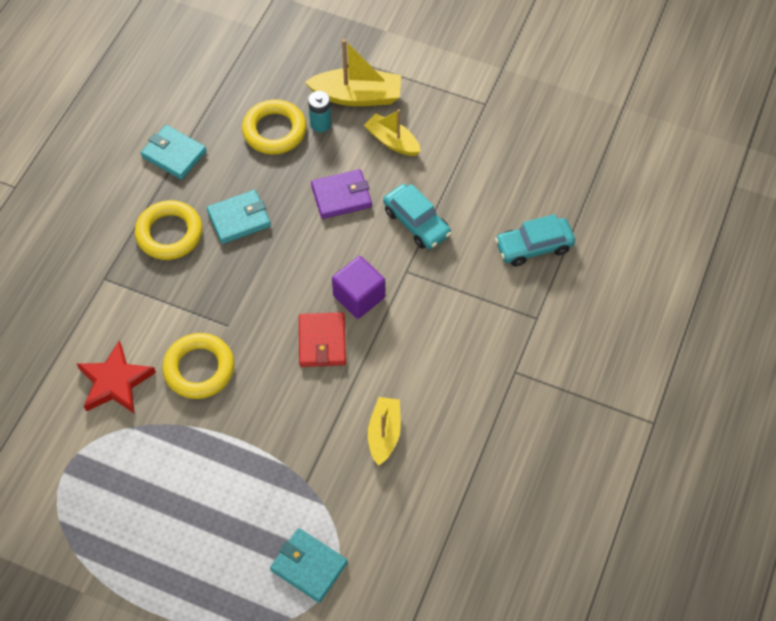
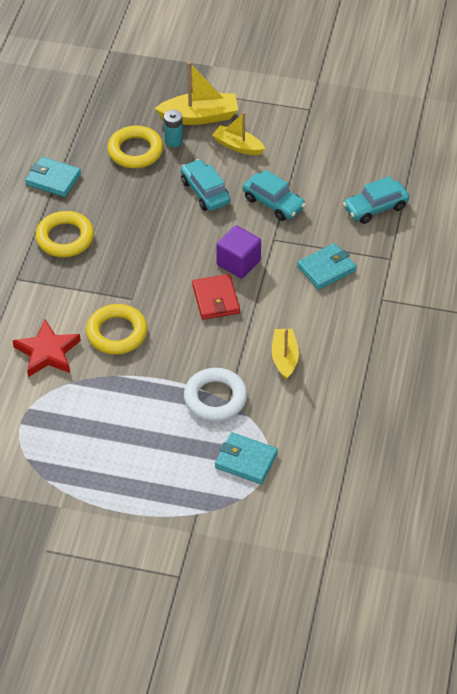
camera: 10 degrees left, 10 degrees down
turquoise wallet [207,190,271,244] -> turquoise wallet moved to [297,243,357,290]
purple wallet [311,169,372,219] -> turquoise car [181,159,231,211]
none -> white ring [184,368,247,421]

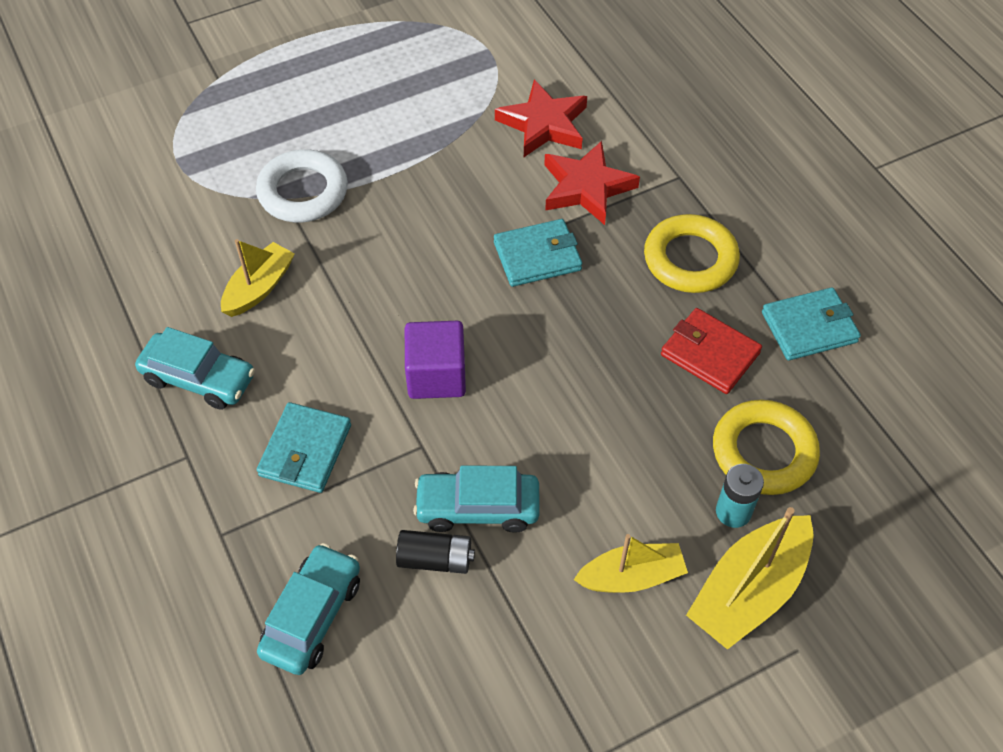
camera: 140 degrees right, 5 degrees up
yellow ring [86,304,147,355] -> none
turquoise car [181,159,231,211] -> turquoise car moved to [135,327,255,410]
red wallet [192,274,240,320] -> red wallet moved to [661,308,762,394]
turquoise wallet [215,432,278,484] -> turquoise wallet moved to [494,219,582,287]
yellow boat [272,329,299,380] -> yellow boat turned 105 degrees counterclockwise [221,239,295,317]
none -> black battery [396,530,475,574]
none -> red star [544,141,640,225]

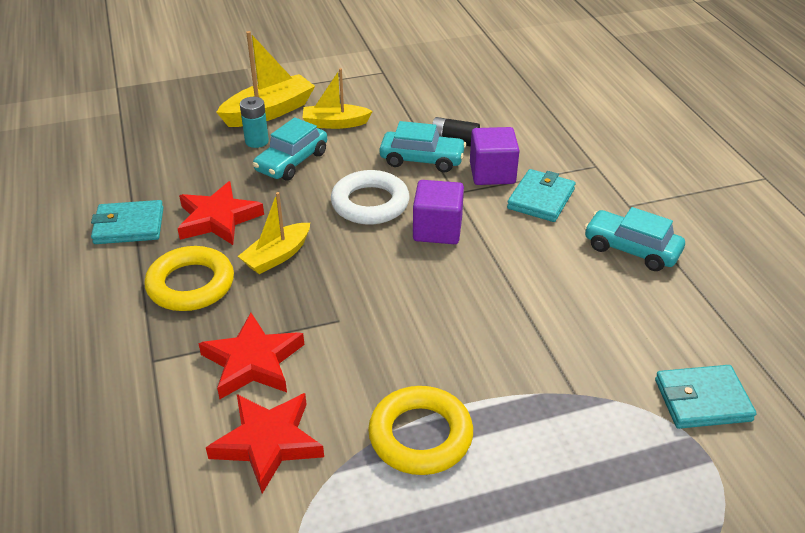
camera: 170 degrees left, 15 degrees down
yellow boat [221,239,295,317] -> yellow boat moved to [238,192,310,274]
white ring [256,149,348,222] -> white ring moved to [331,170,410,225]
turquoise car [257,543,360,675] -> turquoise car moved to [253,117,327,181]
turquoise wallet [494,219,582,287] -> turquoise wallet moved to [655,365,756,429]
red wallet [661,308,762,394] -> red star [177,181,264,245]
yellow ring [713,400,820,495] -> yellow ring moved to [368,386,473,475]
none -> purple cube [470,127,520,185]

